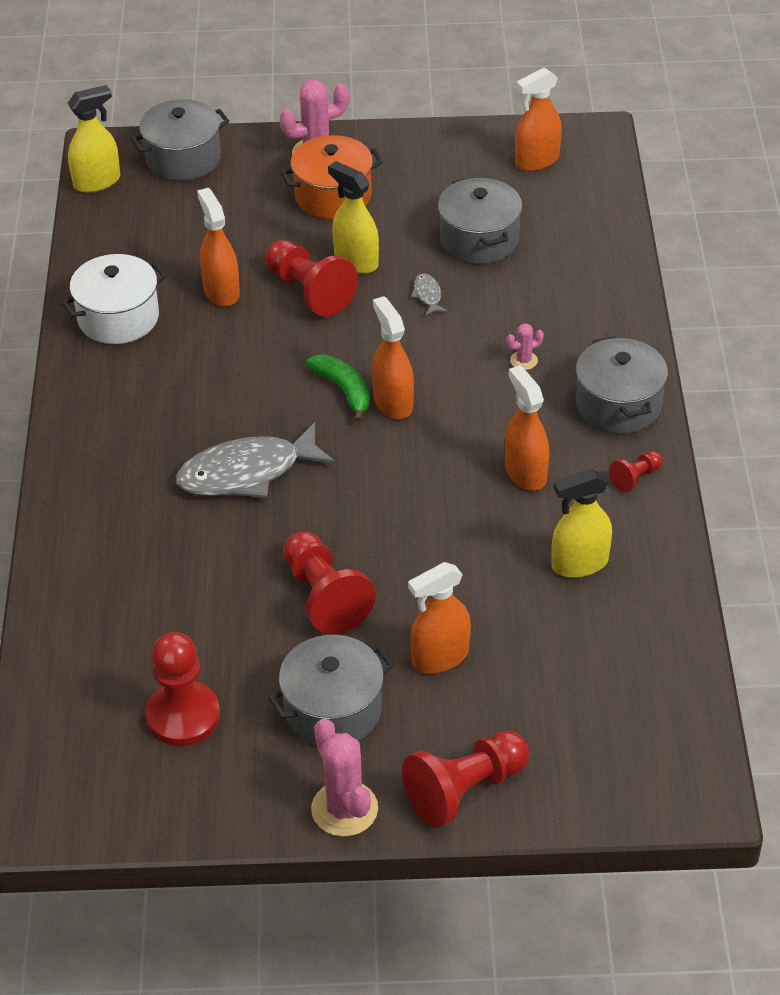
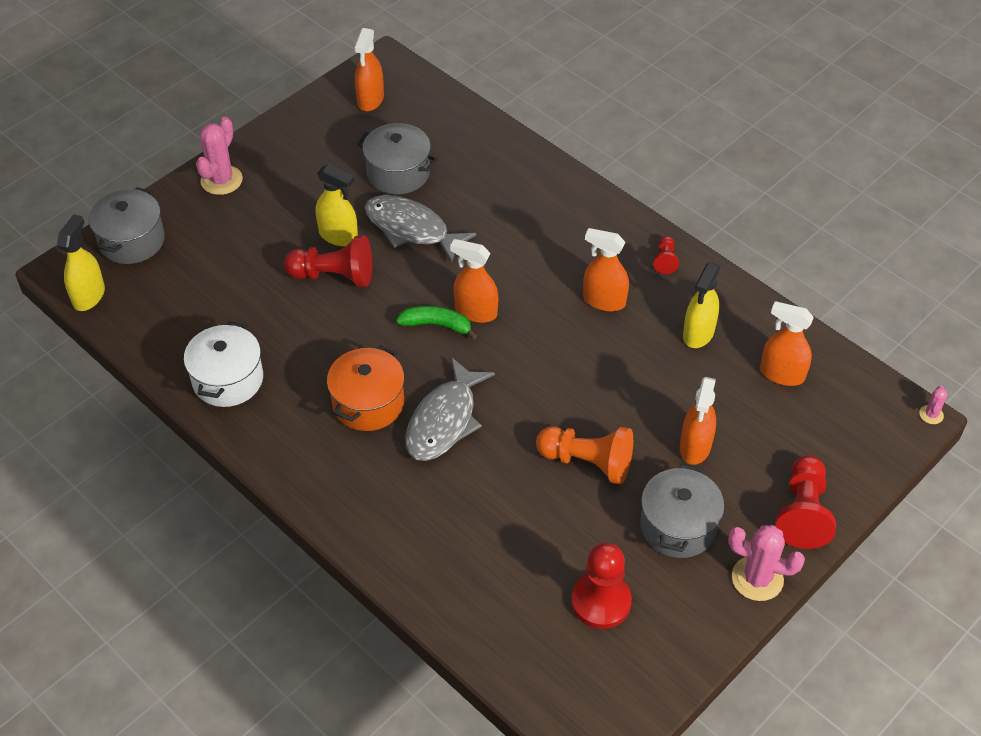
camera: 45 degrees left, 5 degrees up
orange spray bottle [197,188,240,307] -> orange spray bottle moved to [760,301,814,386]
orange pot [281,135,383,219] -> orange pot moved to [327,345,405,431]
red pawn [283,531,376,634] -> orange pawn [536,426,633,484]
yellow spray bottle [328,161,379,273] -> yellow spray bottle turned 150 degrees counterclockwise [316,164,358,246]
grey fish [411,273,448,316] -> grey fish [365,195,476,263], size x2.41
pink cactus [506,323,544,370] -> pink cactus moved to [920,385,947,424]
grey pot [576,336,668,434] -> none

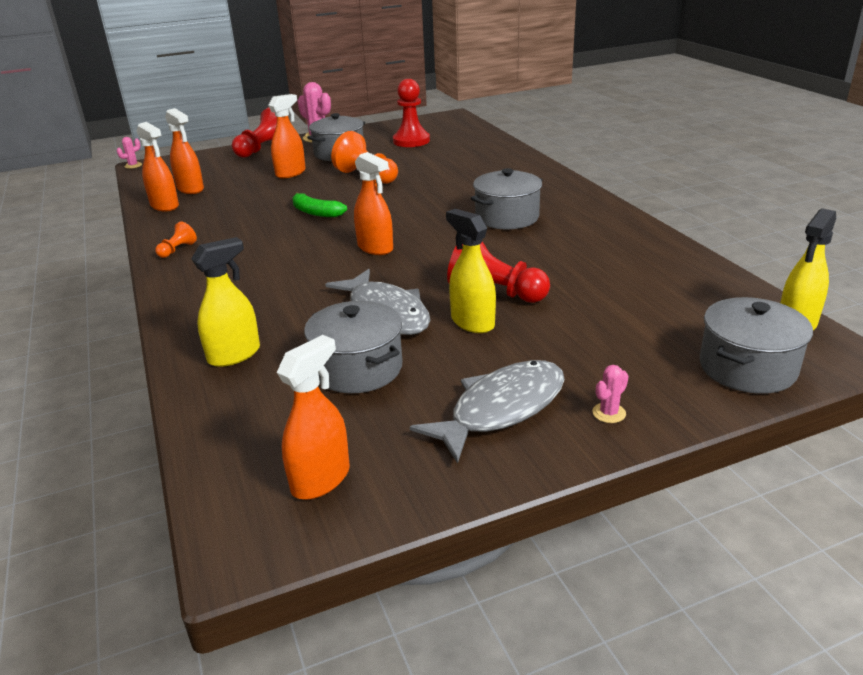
camera: 155 degrees left, 20 degrees down
white pot [184,322,263,407] -> none
pink cactus [196,117,243,195] -> pink cactus [592,365,629,423], size x0.50
orange pot [327,345,405,431] -> grey pot [471,168,543,229]
green banana [396,306,477,339] -> green banana moved to [292,192,347,217]
grey fish [405,357,495,461] -> grey fish moved to [410,360,565,464]
orange spray bottle [583,228,629,311] -> orange spray bottle moved to [137,122,179,211]
red pawn [653,236,679,274] -> orange pawn [155,222,197,258]
yellow spray bottle [683,263,720,348] -> yellow spray bottle moved to [191,237,260,367]

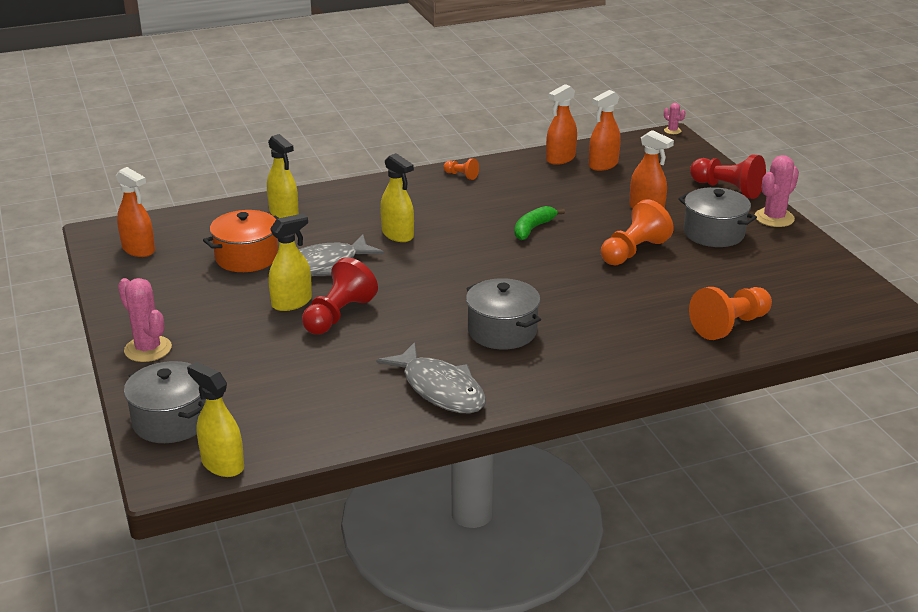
camera: 90 degrees right, 0 degrees up
grey pot [304,301,402,393] -> orange pot [203,210,278,272]
orange spray bottle [354,152,393,255] -> none
red pawn [393,79,430,147] -> none
grey fish [410,360,565,464] -> grey fish moved to [376,342,486,413]
pink cactus [592,365,629,423] -> pink cactus [118,278,172,362], size x1.99
none -> yellow spray bottle [380,153,414,242]
none -> orange pawn [689,287,772,340]

